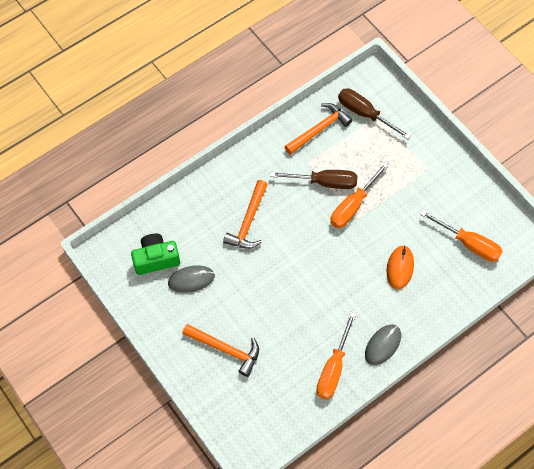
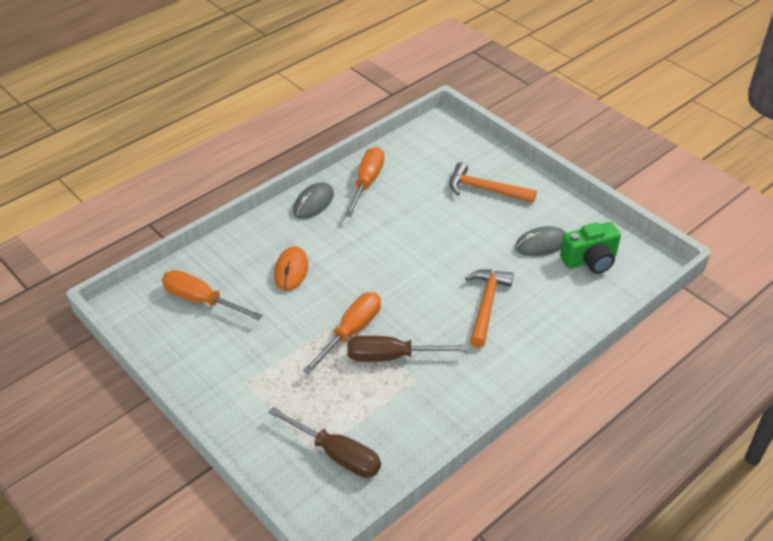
camera: 175 degrees right, 20 degrees down
orange hammer [284,103,352,155] -> none

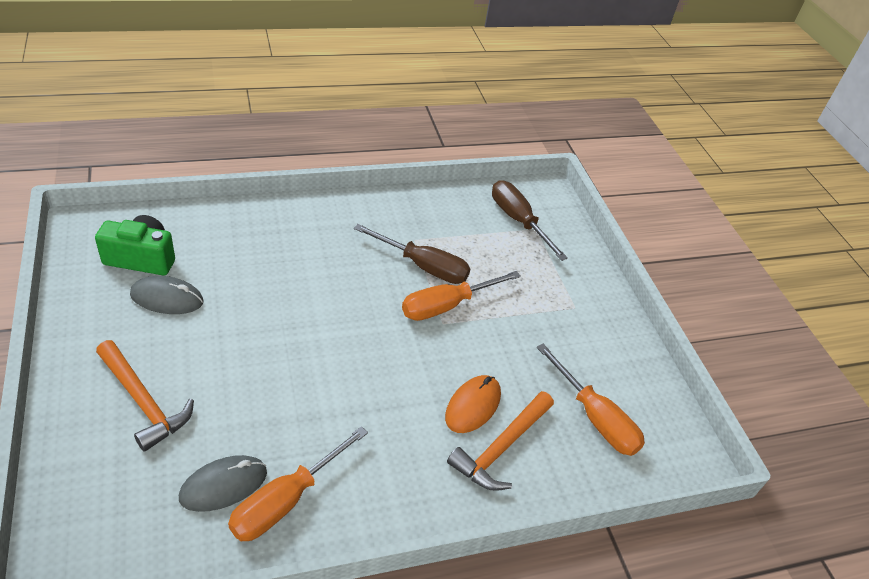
camera: 160 degrees left, 0 degrees up
grey mouse [293,182,334,219] -> grey mouse moved to [179,455,267,512]
orange hammer [465,270,514,348] -> orange hammer moved to [447,391,554,491]

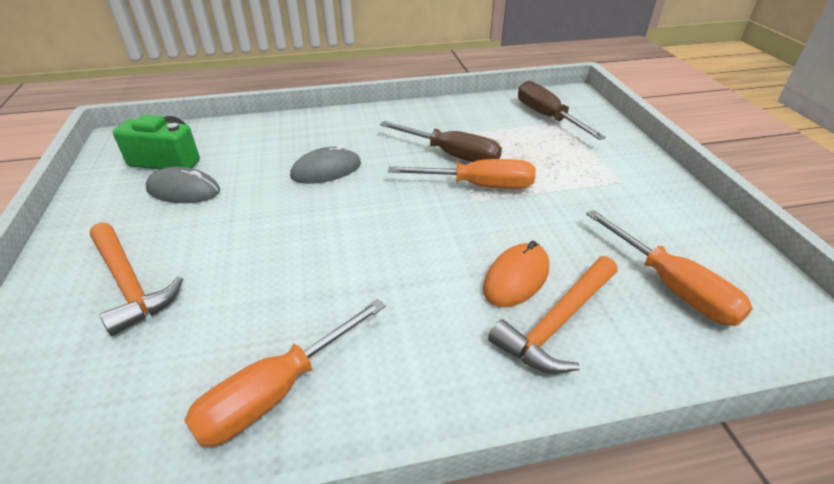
camera: 10 degrees right, 5 degrees down
grey mouse [179,455,267,512] -> grey mouse moved to [290,145,361,184]
orange screwdriver [402,271,521,321] -> orange screwdriver turned 150 degrees counterclockwise [388,159,536,189]

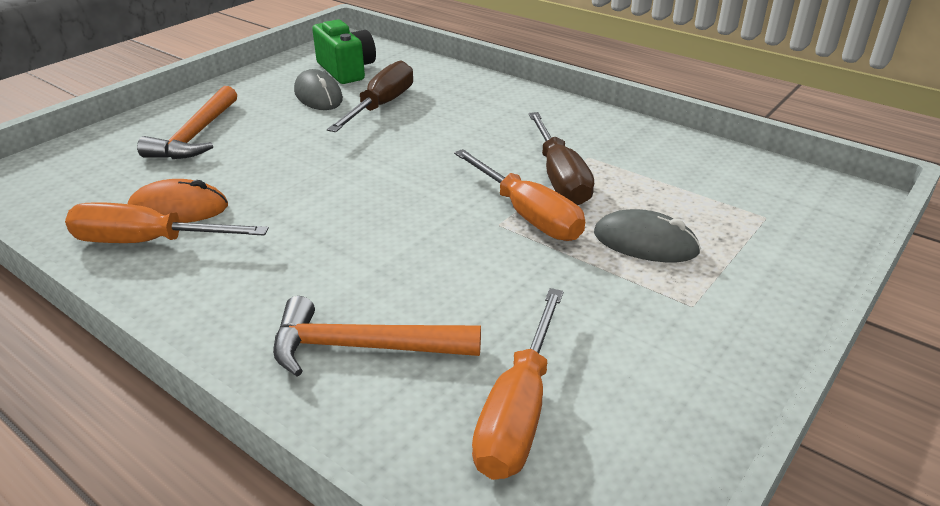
camera: 50 degrees right, 5 degrees down
grey mouse [290,145,361,184] -> grey mouse moved to [594,209,701,262]
orange mouse [483,241,549,307] -> orange mouse moved to [128,179,228,223]
brown screwdriver [518,81,606,140] -> brown screwdriver moved to [327,61,413,132]

